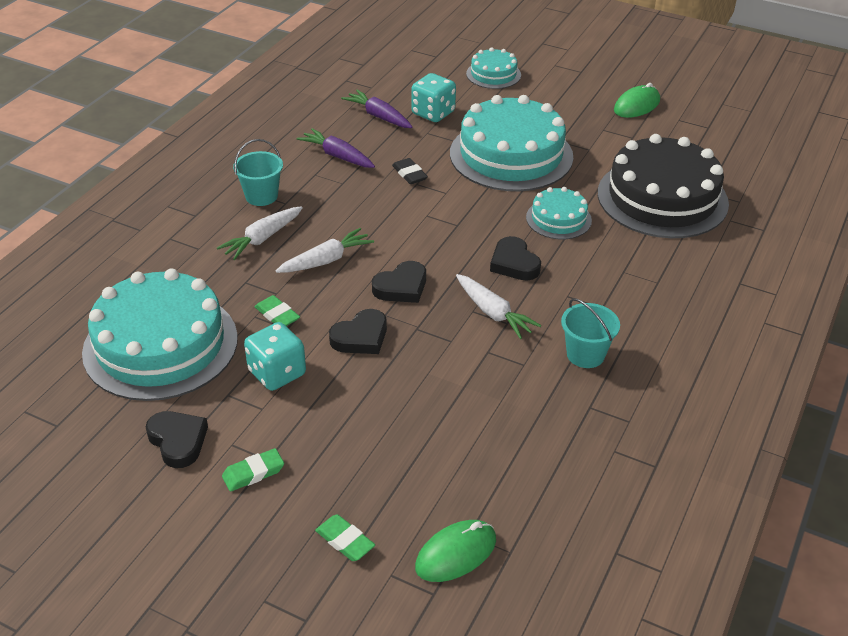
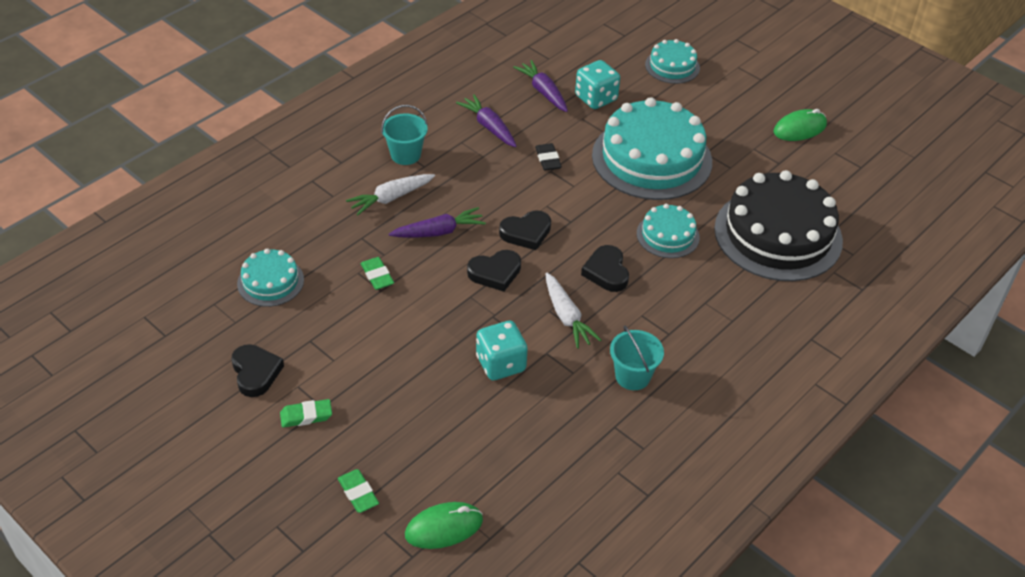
camera: 15 degrees right, 5 degrees up
turquoise cake [82,268,238,401] -> turquoise cake [237,249,304,307], size x0.49
turquoise dice [244,322,306,391] -> turquoise dice moved to [476,320,528,380]
white carrot [276,228,374,273] -> purple carrot [389,207,486,238]
black heart [329,309,387,354] -> black heart moved to [499,210,551,250]

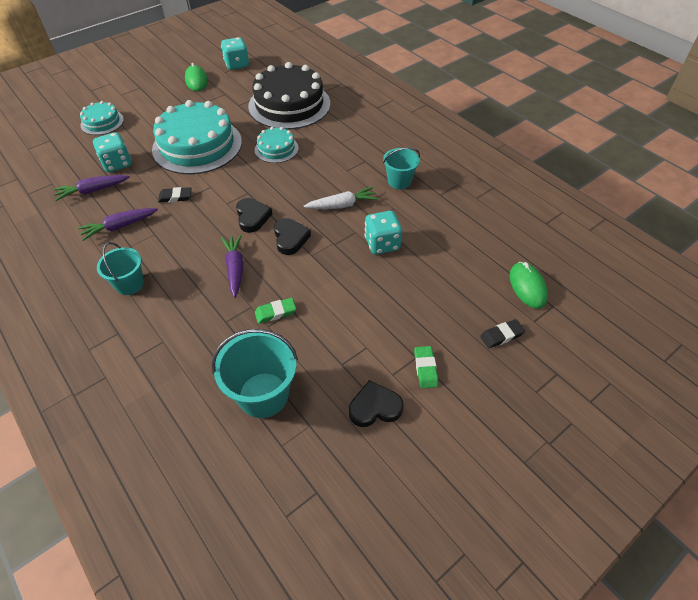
camera: 80 degrees left, 5 degrees up
turquoise cake [237,249,304,307] -> turquoise bucket [212,329,298,418]
green eraser [338,469,379,513] -> black eraser [480,319,525,348]
white carrot [346,174,435,215] -> none
black heart [581,245,629,292] -> none
none -> turquoise dice [221,37,249,70]

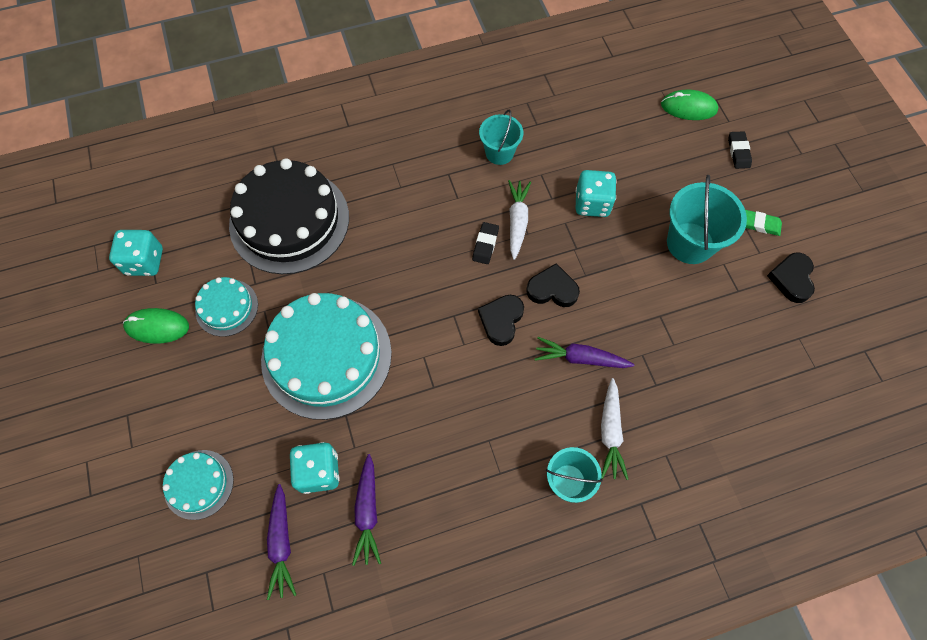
camera: 70 degrees left, 15 degrees up
purple carrot [78,208,158,241] -> purple carrot moved to [267,484,296,600]
black eraser [158,187,192,202] -> black eraser moved to [472,222,499,264]
turquoise bucket [212,329,298,418] -> turquoise bucket moved to [667,175,747,264]
black heart [236,198,272,233] -> black heart turned 75 degrees counterclockwise [478,295,524,346]
turquoise cake [255,127,299,163] -> turquoise cake moved to [195,277,258,337]
green eraser [255,298,296,324] -> none
none -> white carrot [601,378,629,480]

